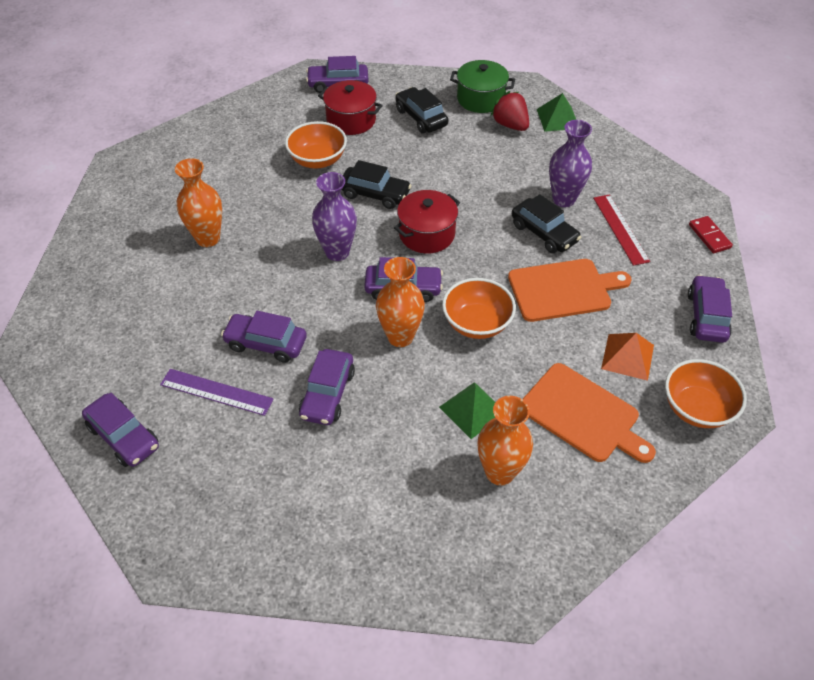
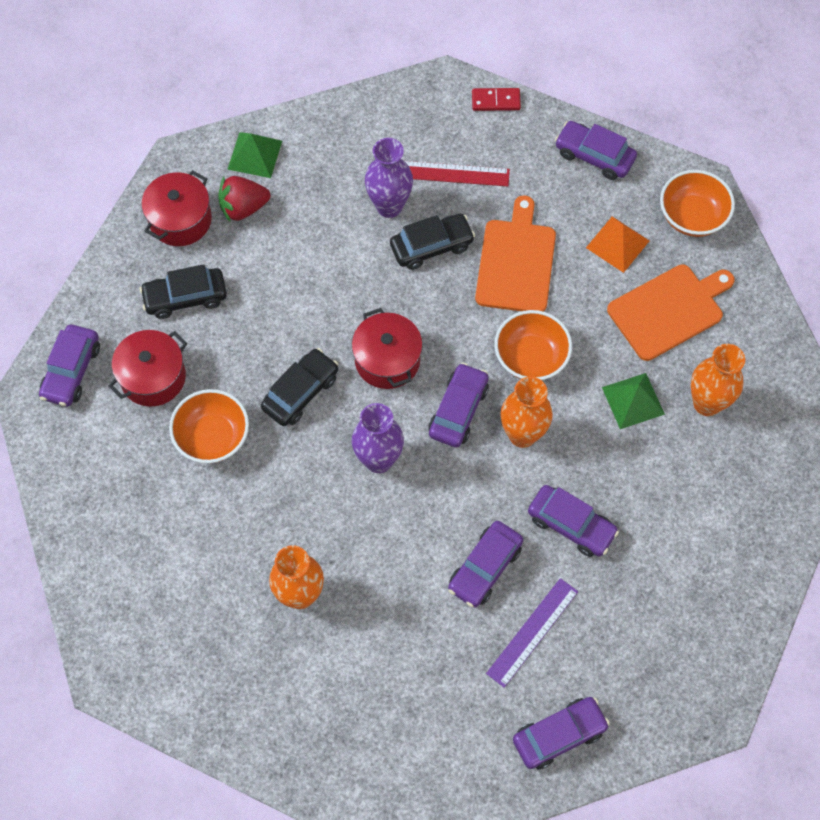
camera: 70 degrees left, 15 degrees up
green pot [450,60,515,113] -> red pot [141,170,212,246]

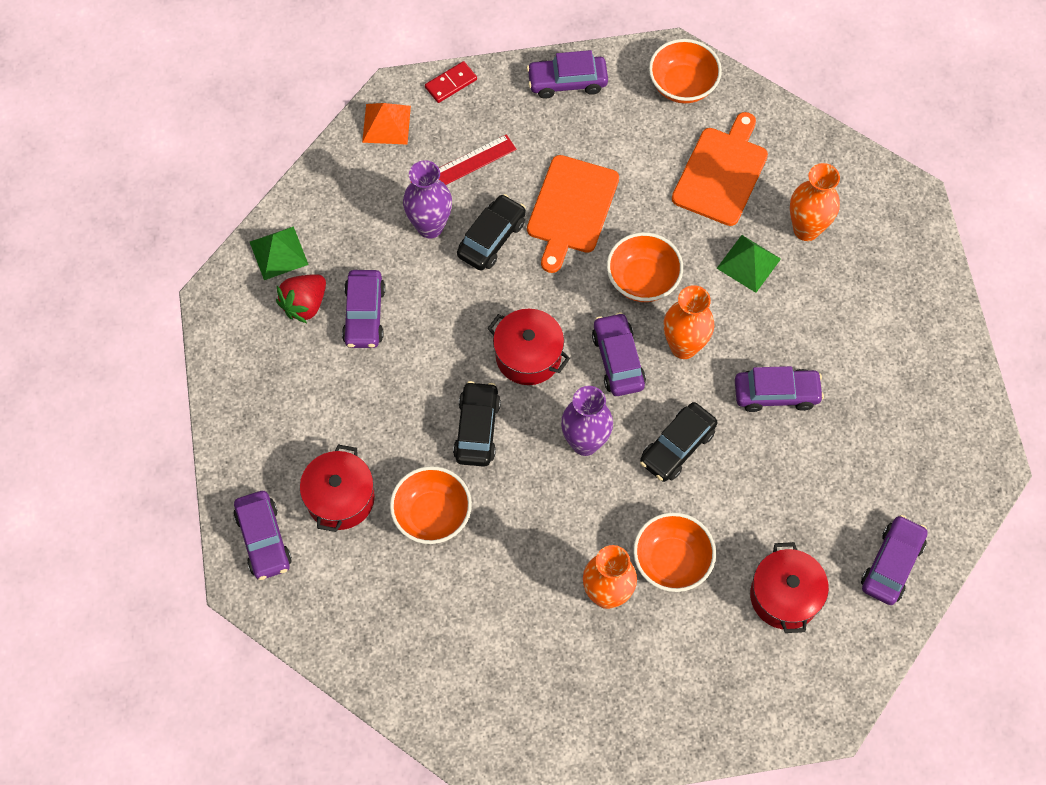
camera: 35 degrees left, 0 degrees up
black car [140,264,227,319] -> black car moved to [640,402,718,482]
red pot [141,170,212,246] -> red pot moved to [750,542,829,633]
purple car [448,521,523,607] -> purple car moved to [342,270,385,348]
orange cutting board [475,196,556,312] -> orange cutting board turned 135 degrees counterclockwise [527,155,619,273]
purple ruler [486,578,578,688] -> none
orange pyramid [586,217,649,273] -> orange pyramid moved to [362,103,411,144]
none -> orange bowl [633,512,716,592]

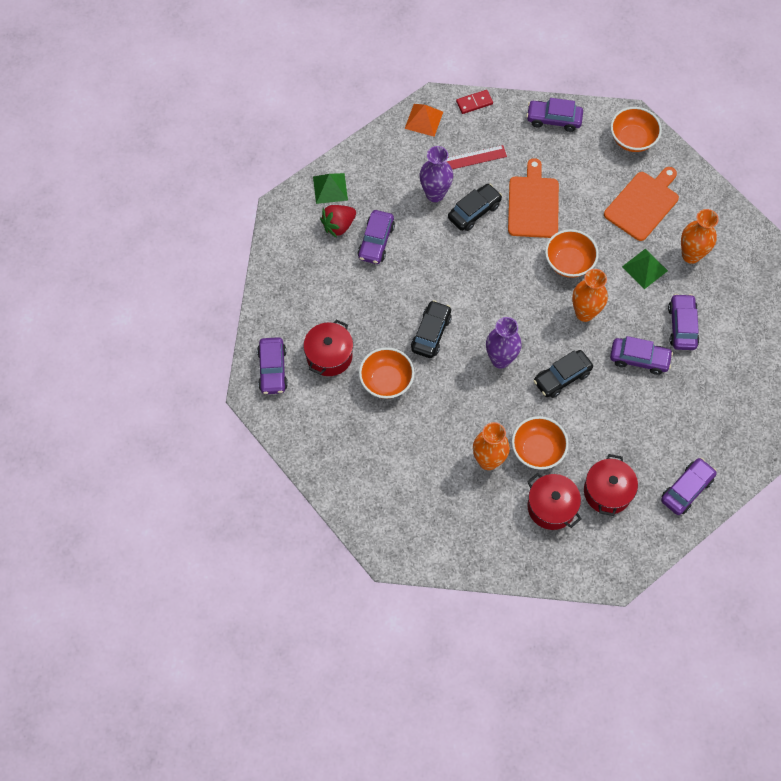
camera: 15 degrees right, 0 degrees up
red pot [487,309,570,385] -> red pot moved to [527,473,582,530]
orange cutting board [527,155,619,273] -> orange cutting board turned 150 degrees clockwise [508,158,559,238]
purple car [592,312,646,396] -> purple car moved to [668,294,699,350]

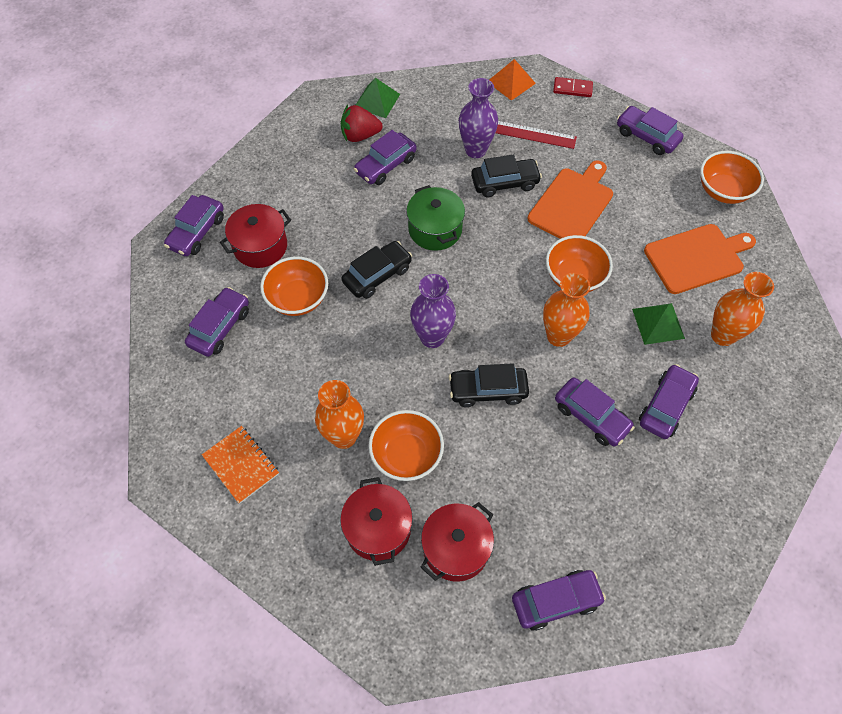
camera: 30 degrees right, 5 degrees down
none -> purple car [185,287,249,357]
none -> orange notebook [202,426,279,504]
none -> green pot [406,185,465,251]

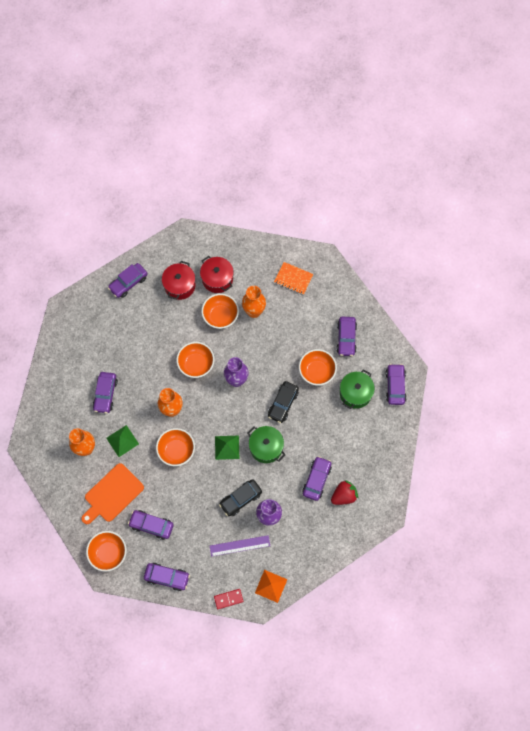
camera: 155 degrees right, 10 degrees up
red pot [220,204,291,268] -> green pot [340,369,375,409]
green pyramid [356,78,400,118] -> green pyramid moved to [215,435,239,460]
black car [449,363,529,407] -> orange bowl [176,342,214,378]
red ruler [496,121,577,149] -> purple ruler [210,535,270,557]
orange cutting board [528,161,613,239] -> none
purple car [555,377,635,446] -> purple car moved to [128,510,174,540]

